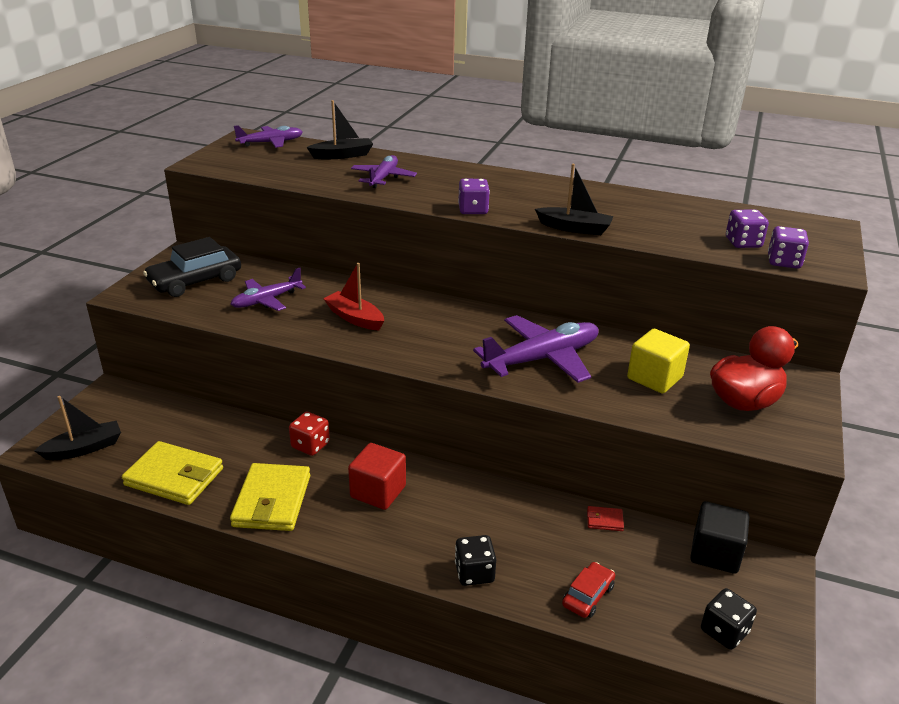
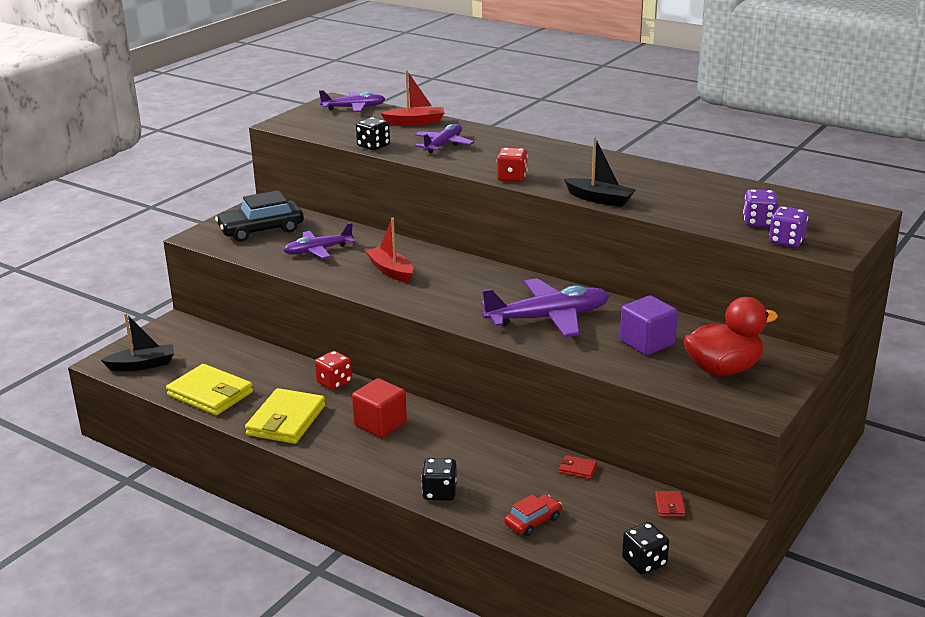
camera: 15 degrees right, 5 degrees down
black boat [307,100,373,159] -> red boat [380,70,445,126]
purple dice [458,179,490,214] -> red dice [497,148,528,182]
yellow cube [627,329,690,393] -> purple cube [620,295,678,355]
black cube [690,501,749,574] -> red wallet [655,491,686,517]
none -> black dice [356,117,390,150]

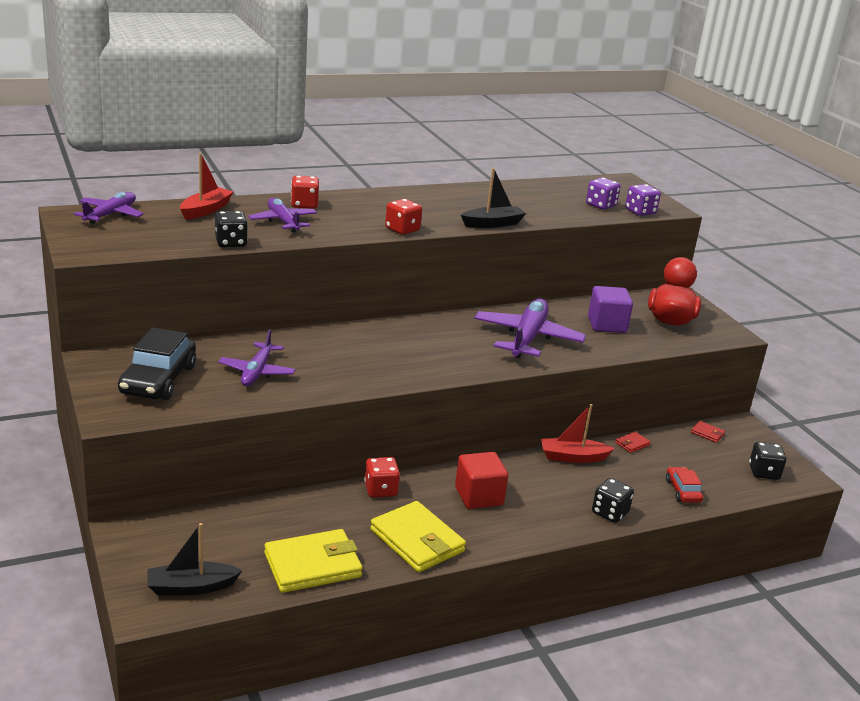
camera: 60 degrees left, 0 degrees up
black boat [101,313,174,371] -> black boat turned 120 degrees counterclockwise [147,523,243,595]
red boat [366,218,413,283] -> red boat moved to [541,404,615,463]
none -> red dice [291,176,319,209]

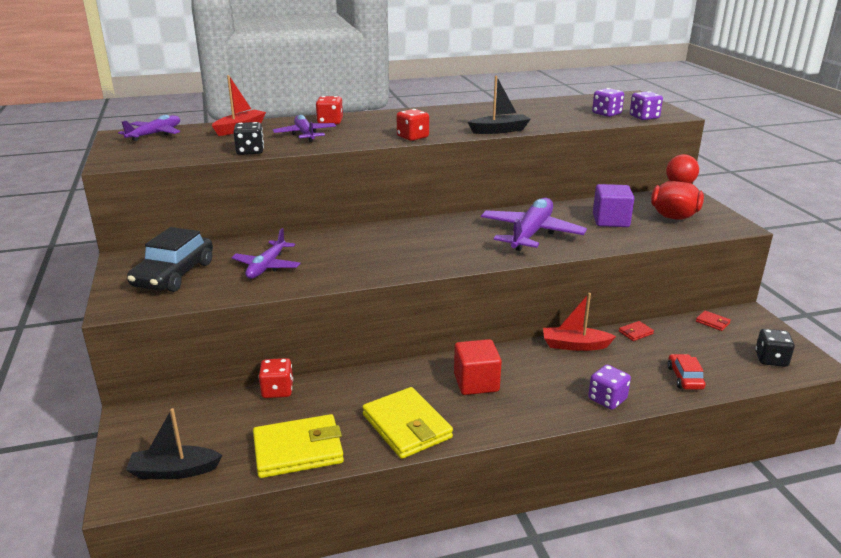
camera: 10 degrees right, 0 degrees up
red dice [364,457,400,497] -> red dice moved to [259,358,293,398]
black dice [592,478,634,523] -> purple dice [588,365,631,410]

